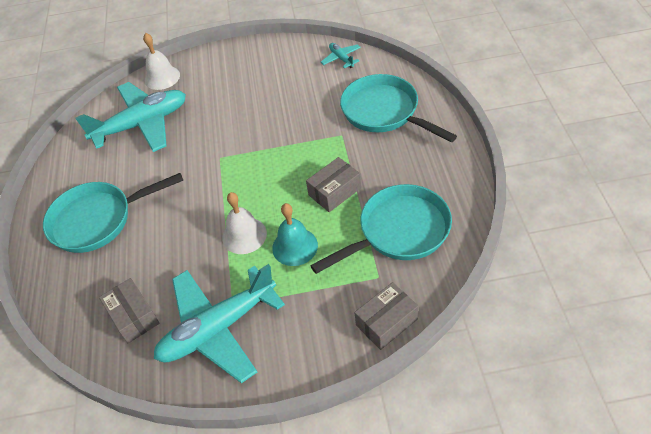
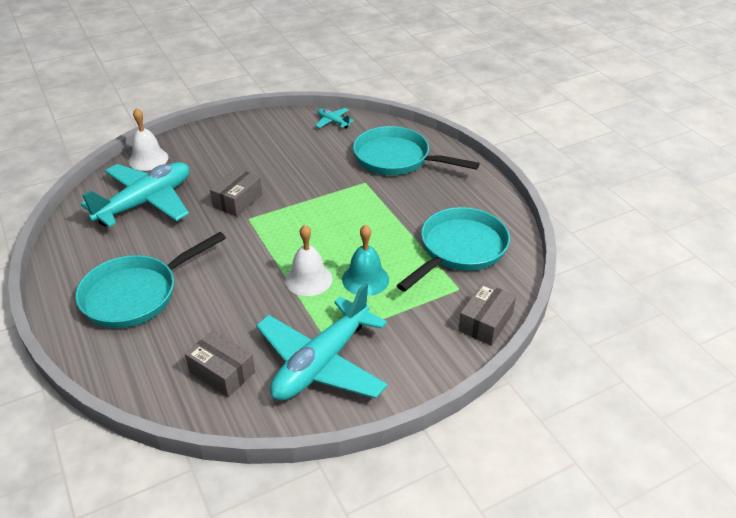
camera: 25 degrees left, 10 degrees down
grey box [306,157,361,212] -> grey box moved to [210,168,262,217]

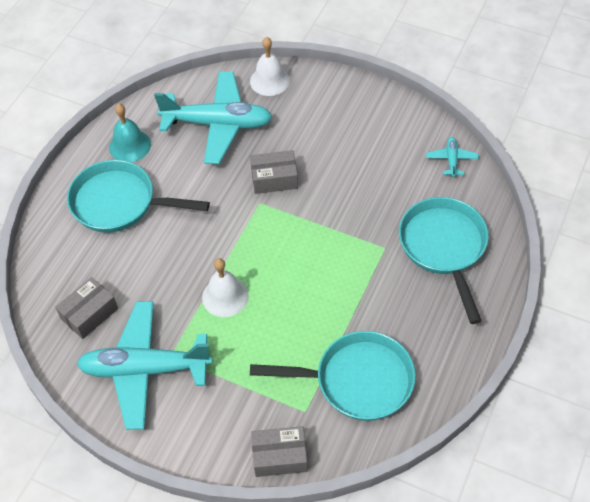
camera: 55 degrees right, 15 degrees up
grey box [185,330,255,397] -> grey box turned 45 degrees clockwise [55,277,118,339]
turquoise bell [342,224,389,296] -> turquoise bell moved to [109,104,151,162]

